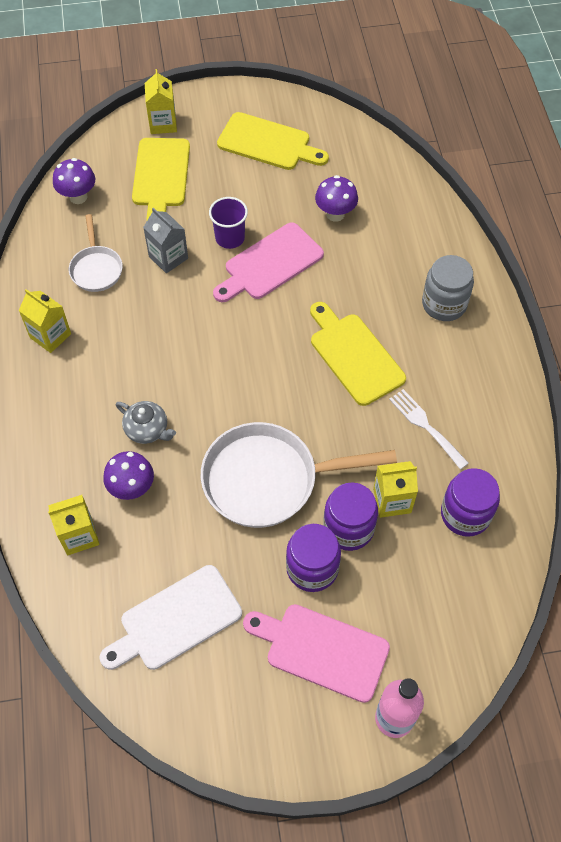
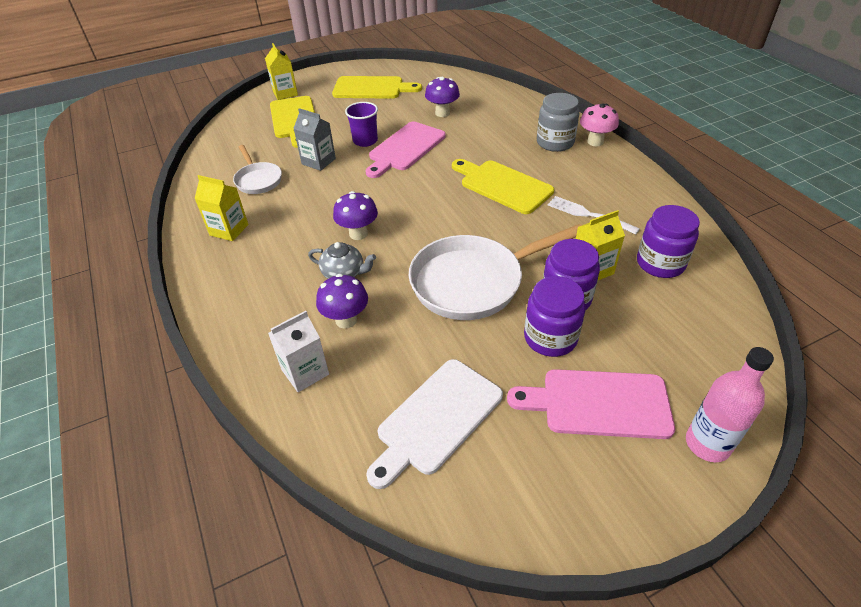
camera: 15 degrees left, 15 degrees down
yellow carton [48,495,99,555] -> white carton [268,311,329,392]
purple mushroom [53,158,95,204] -> purple mushroom moved to [333,191,378,240]
none -> pink mushroom [580,103,619,146]

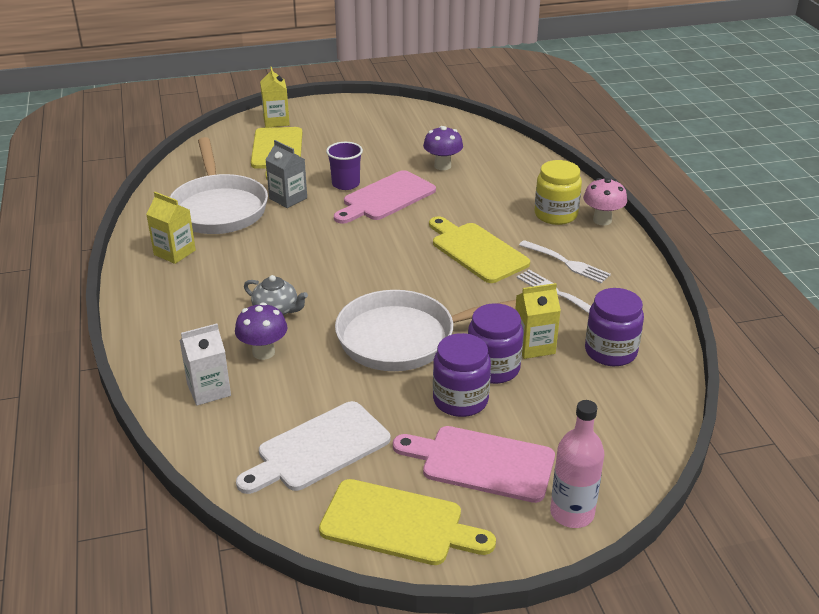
camera: 10 degrees right, 10 degrees down
white pan [233,145,282,194] -> white pan [170,137,268,234], size x1.89
yellow cutting board [332,76,422,99] -> yellow cutting board moved to [319,479,496,565]
purple mushroom [333,191,378,240] -> none
grey jar [537,93,579,152] -> yellow jar [535,160,582,225]
none -> white fork [519,240,611,283]

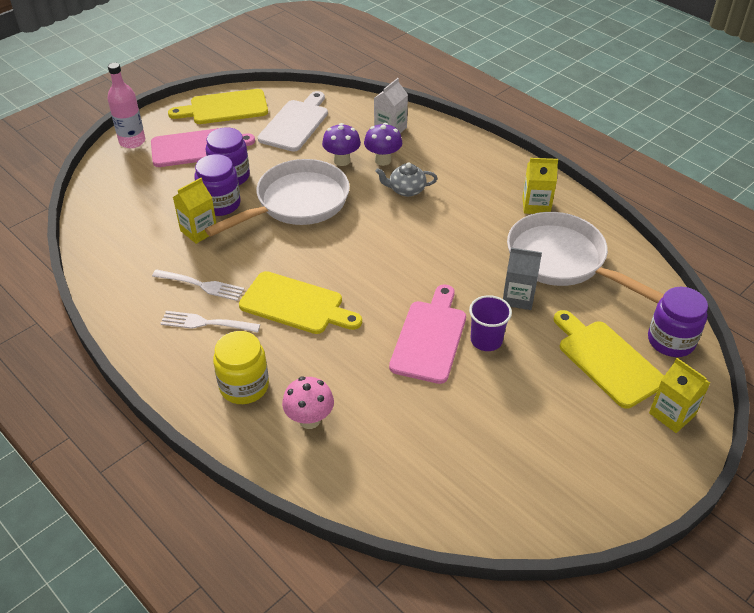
camera: 150 degrees right, 10 degrees up
purple mushroom [423,126,463,170] -> purple mushroom moved to [322,123,361,166]
pink mushroom [583,178,627,225] -> pink mushroom moved to [282,377,334,429]
purple jar [585,288,644,366] -> purple jar moved to [648,287,708,357]

